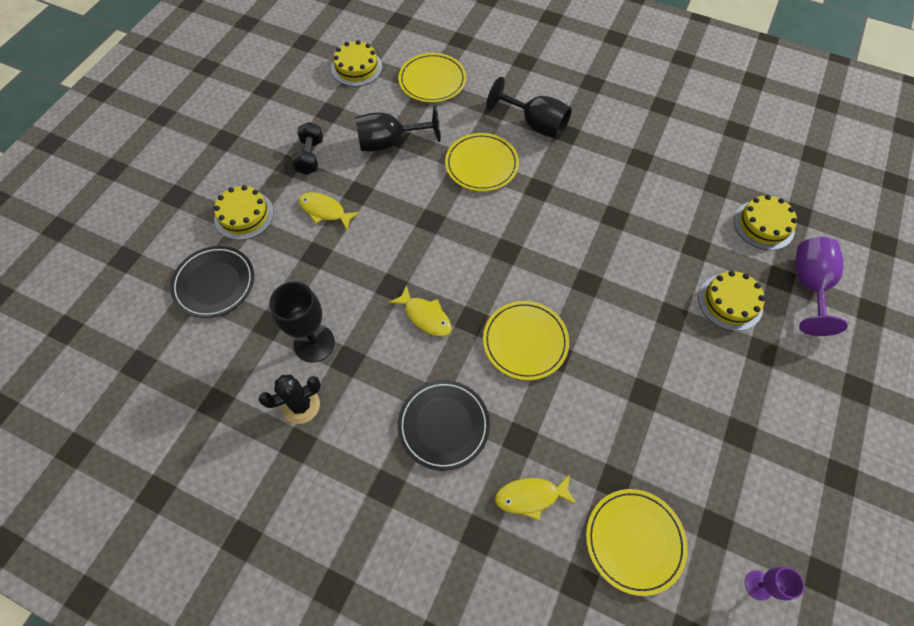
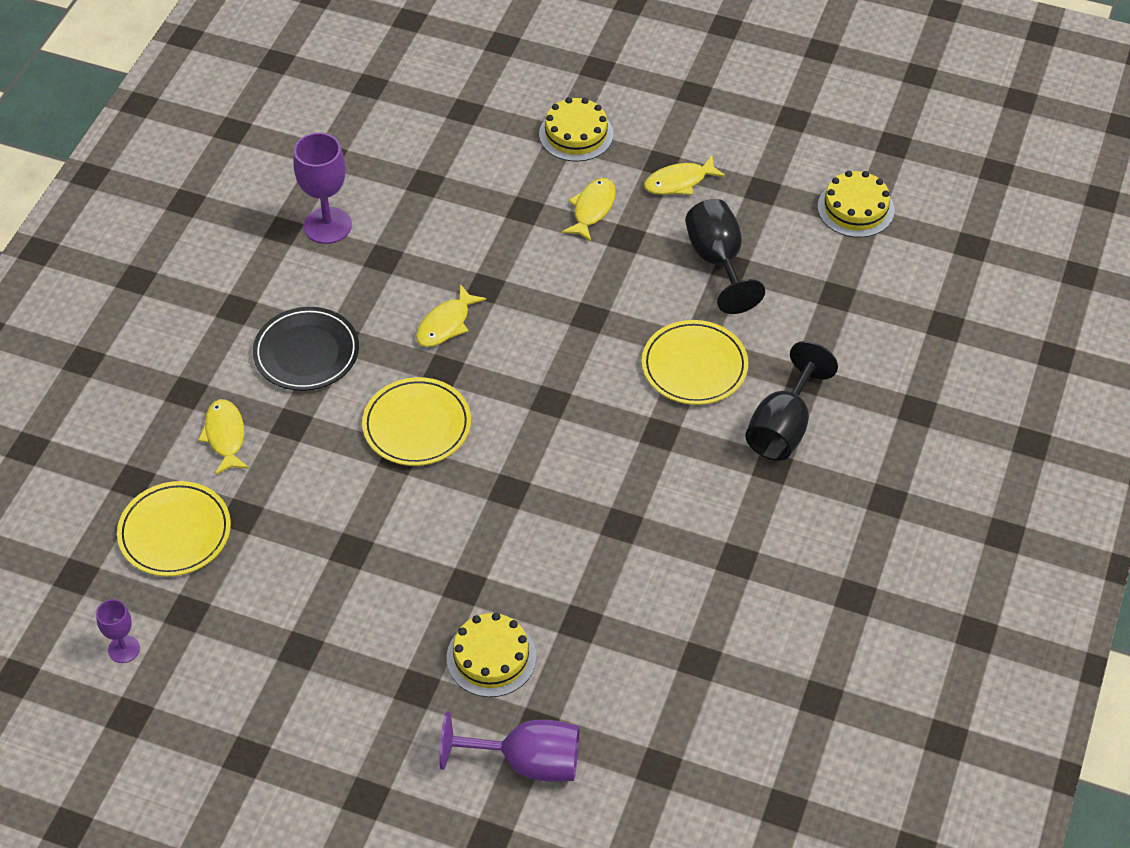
camera: 85 degrees right, 10 degrees down
black plate [170,246,254,318] -> none
black cactus [259,375,321,424] -> purple goblet [293,132,352,244]
black goblet [269,282,335,363] -> none
black dumbbell [292,122,323,175] -> yellow fish [644,156,726,195]
yellow plate [398,53,466,103] -> none
yellow cake [734,195,797,250] -> none

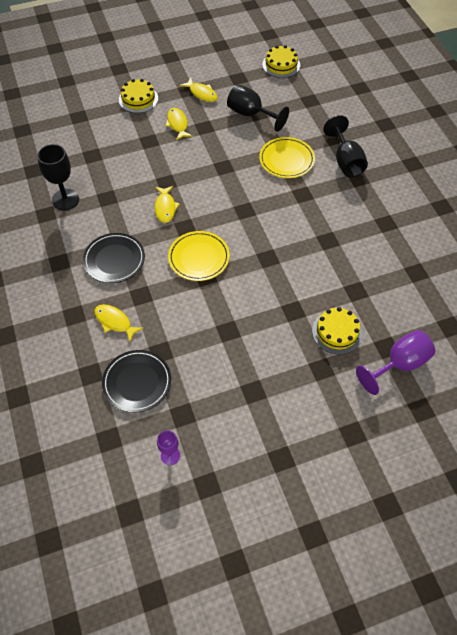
camera: 40 degrees left, 5 degrees up
yellow plate [117,481,231,576] -> black plate [102,350,171,413]
purple goblet [293,132,352,244] -> black goblet [37,144,79,211]
yellow fish [644,156,726,195] -> yellow fish turned 75 degrees counterclockwise [180,78,218,102]

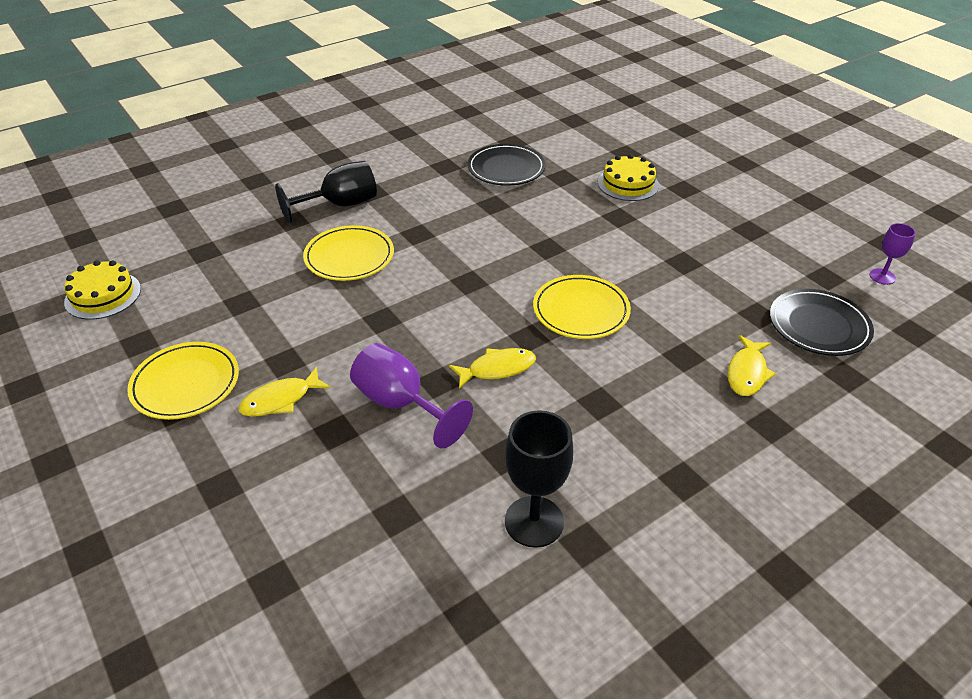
camera: 105 degrees left, 15 degrees down
black plate [83,233,145,283] -> black plate moved to [467,144,545,186]
yellow cake [119,79,158,113] -> none
yellow fish [180,78,218,102] -> yellow plate [127,342,239,420]
black goblet [227,84,289,132] -> none
purple goblet [356,330,435,395] -> purple goblet moved to [350,343,473,449]

